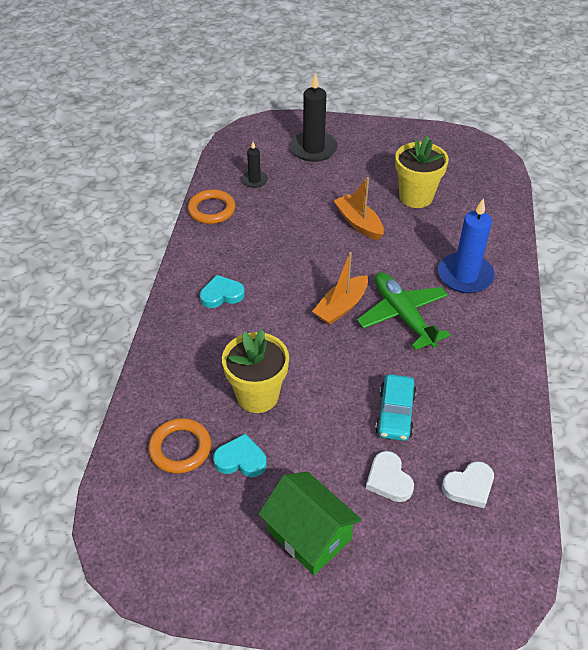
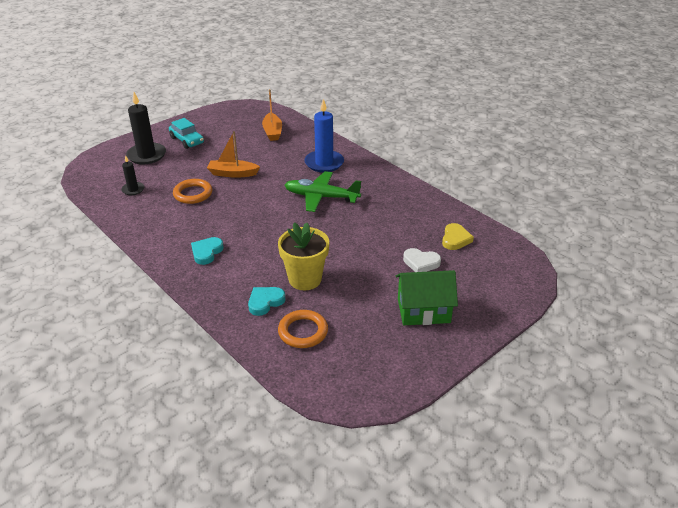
camera: 50 degrees left, 10 degrees down
orange ring [188,189,235,224] -> orange ring moved to [173,179,212,204]
turquoise heart [213,433,267,477] -> turquoise heart moved to [248,287,286,316]
orange boat [312,252,368,325] -> orange boat moved to [262,89,282,141]
turquoise car [375,374,417,441] -> turquoise car moved to [169,118,204,149]
yellow flower pot [395,136,449,208] -> none
white heart [442,461,494,508] -> yellow heart [442,223,474,250]

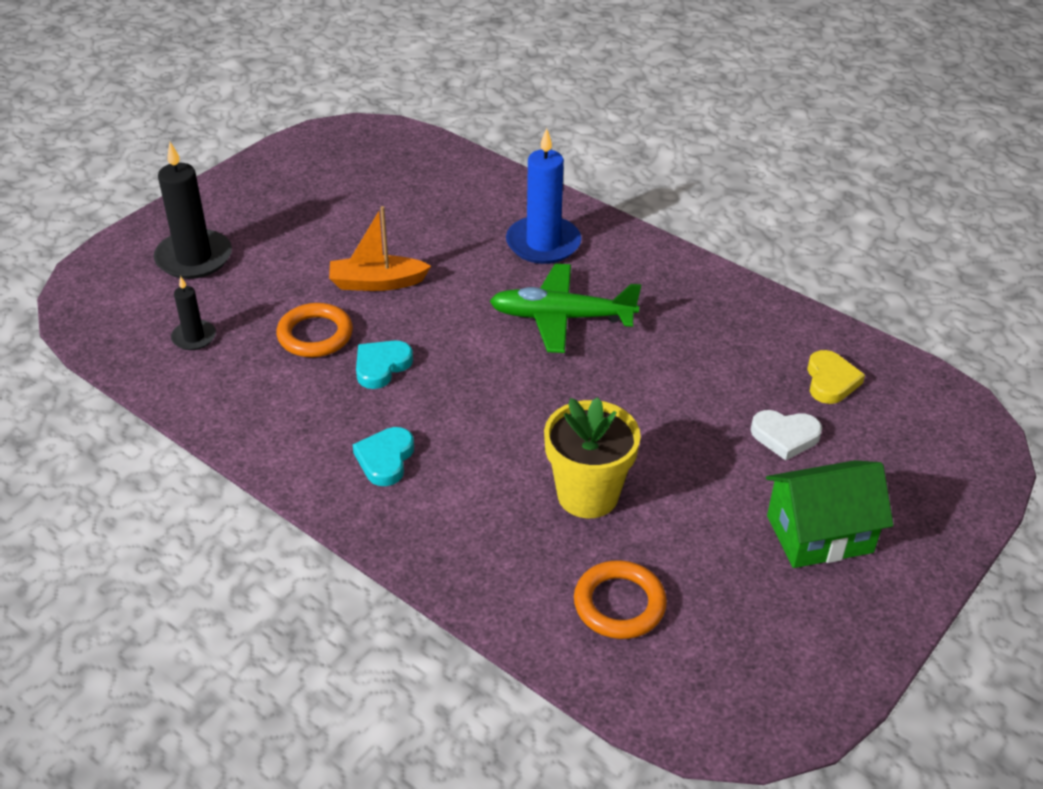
camera: 10 degrees left, 5 degrees up
turquoise car [169,118,204,149] -> none
turquoise heart [248,287,286,316] -> turquoise heart moved to [356,341,413,389]
orange boat [262,89,282,141] -> none

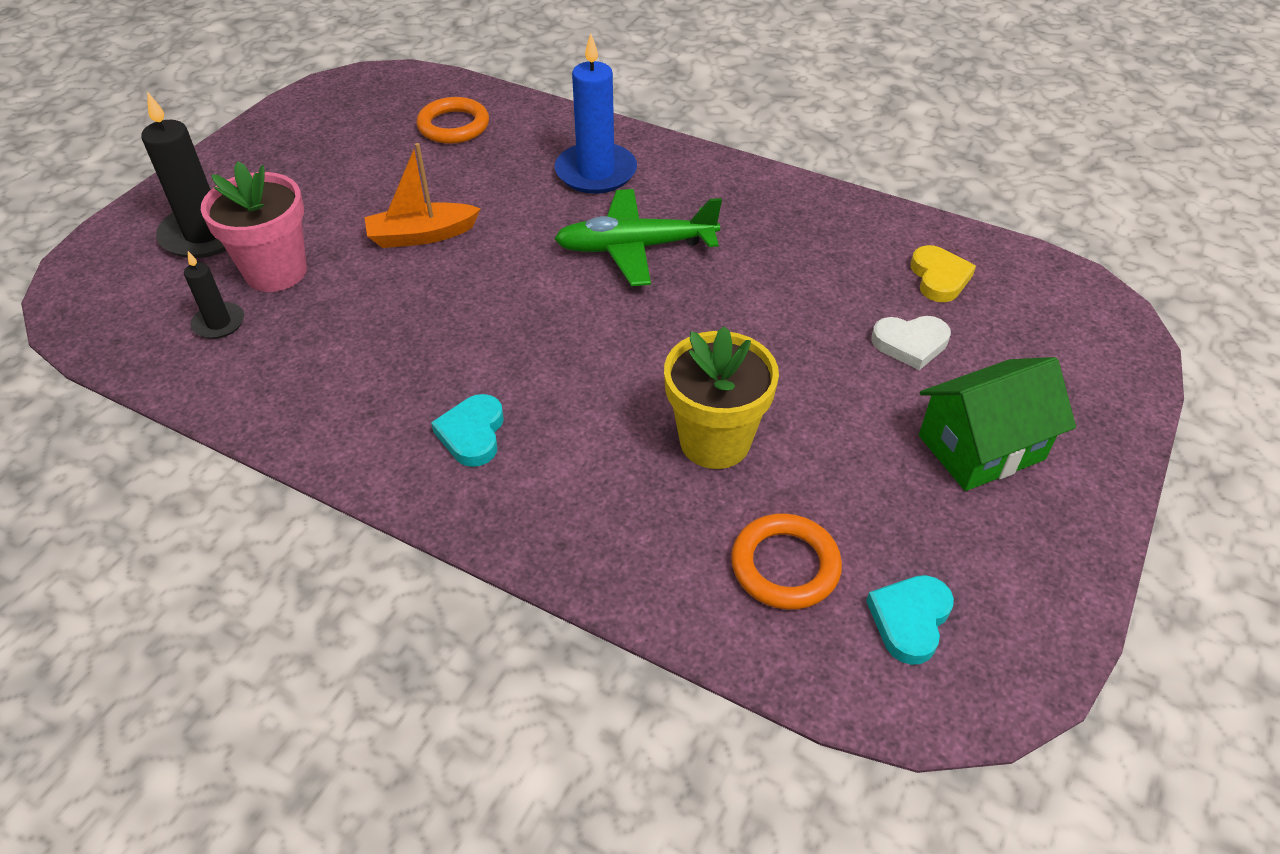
camera: 10 degrees left, 5 degrees up
orange ring [276,303,353,357] -> orange ring moved to [416,97,489,144]
turquoise heart [356,341,413,389] -> turquoise heart moved to [866,575,954,665]
none -> pink flower pot [201,161,307,292]

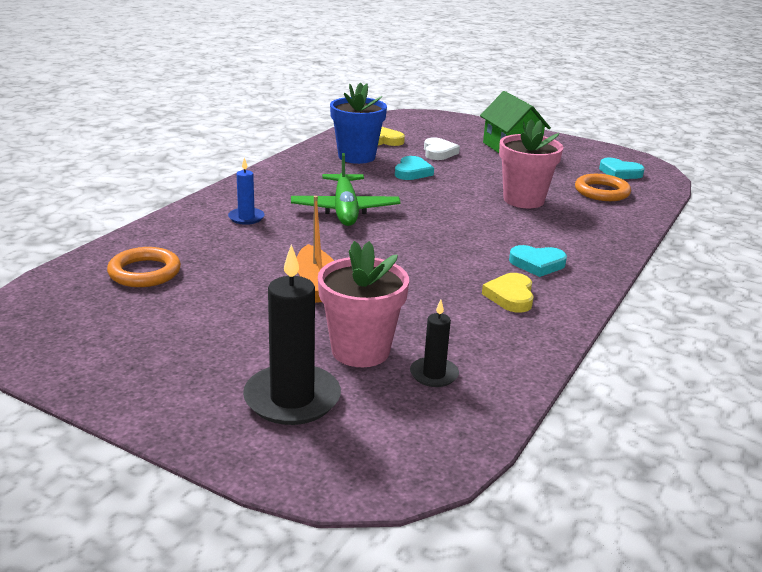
camera: 90 degrees left, 20 degrees down
blue candle [555,33,637,194] -> blue candle [228,157,265,225], size x0.54
yellow flower pot [664,326,779,469] -> pink flower pot [499,119,563,208]
none -> blue flower pot [330,83,387,164]
none -> turquoise heart [395,156,434,180]
none -> yellow heart [482,273,534,312]

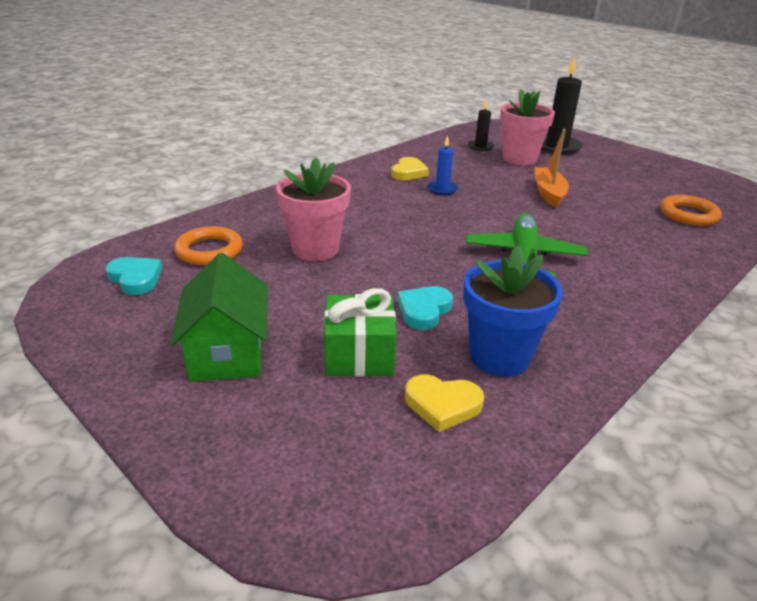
camera: 165 degrees left, 5 degrees up
blue candle [228,157,265,225] -> blue candle moved to [427,136,458,195]
white heart [424,138,460,160] -> green gift [324,288,396,377]
turquoise heart [509,245,567,277] -> none

